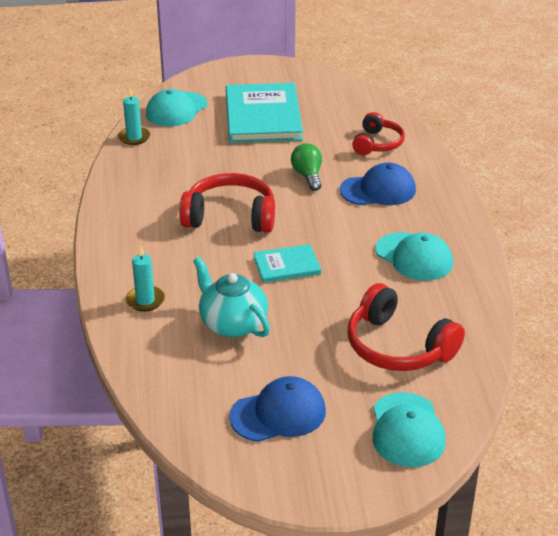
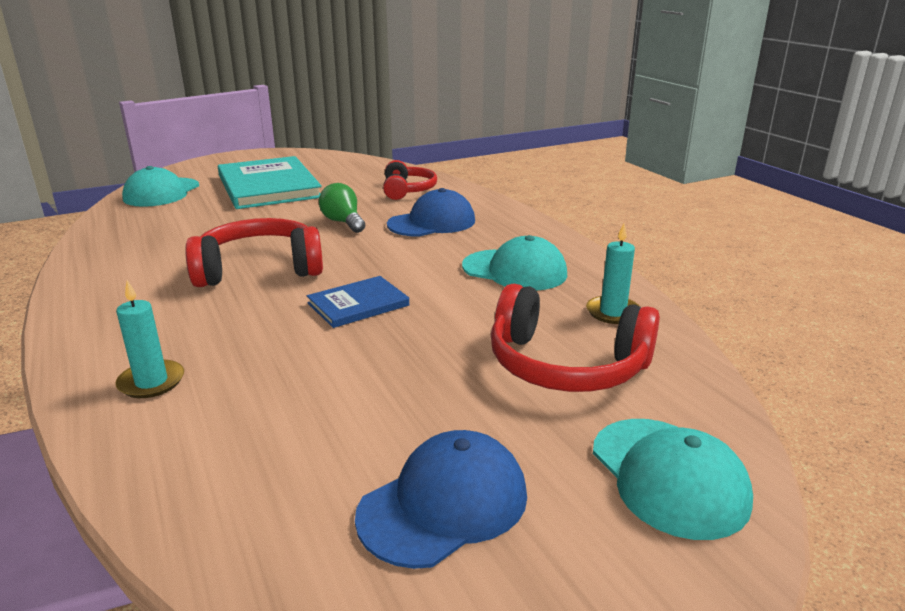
camera: 20 degrees left, 10 degrees down
turquoise candle [118,88,150,145] -> turquoise candle moved to [586,223,639,324]
turquoise teapot [193,257,270,338] -> none
turquoise book [253,244,321,283] -> blue book [307,276,409,328]

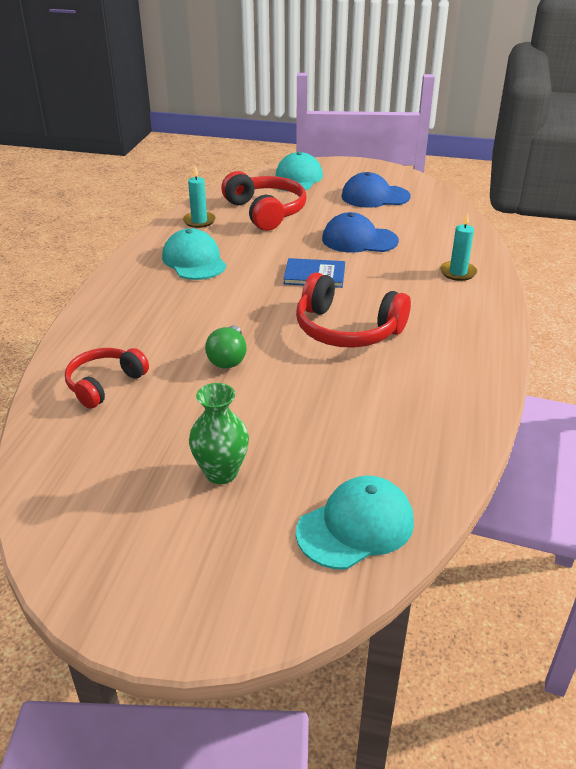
camera: 140 degrees left, 10 degrees up
turquoise book [218,156,322,209] -> green vase [189,383,249,484]
blue cap [387,188,475,237] -> blue cap moved to [322,212,399,253]

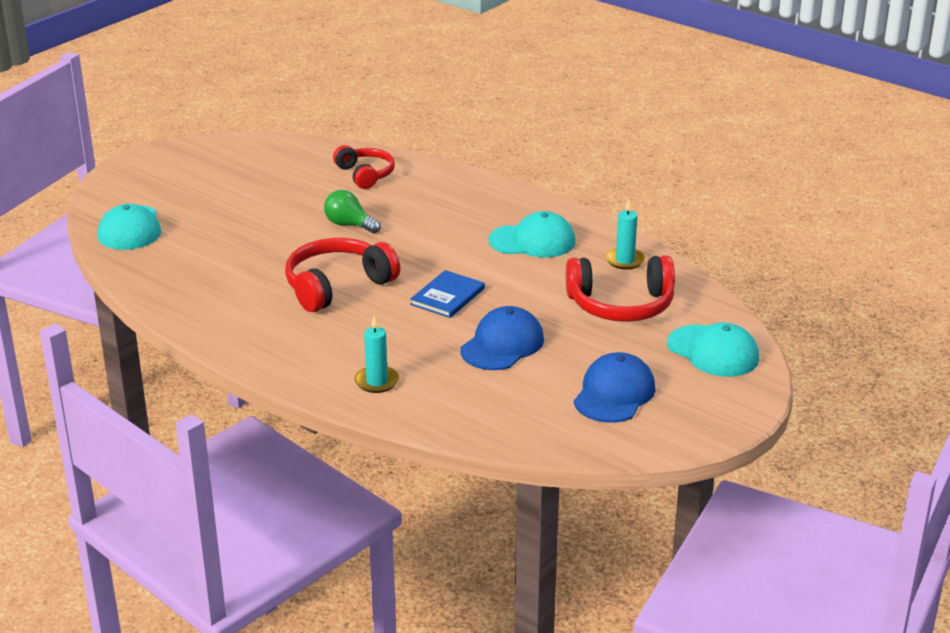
camera: 115 degrees right, 5 degrees down
green vase [189,383,249,484] -> none

